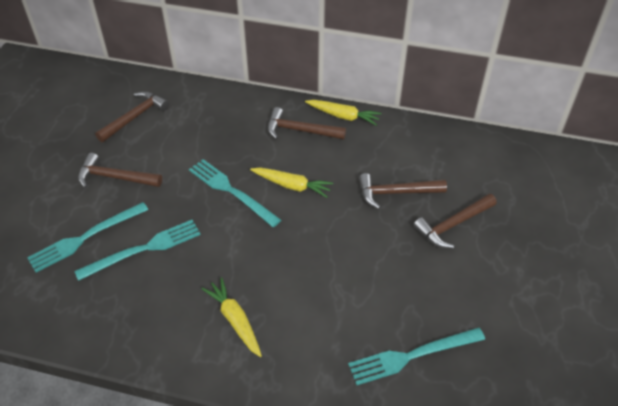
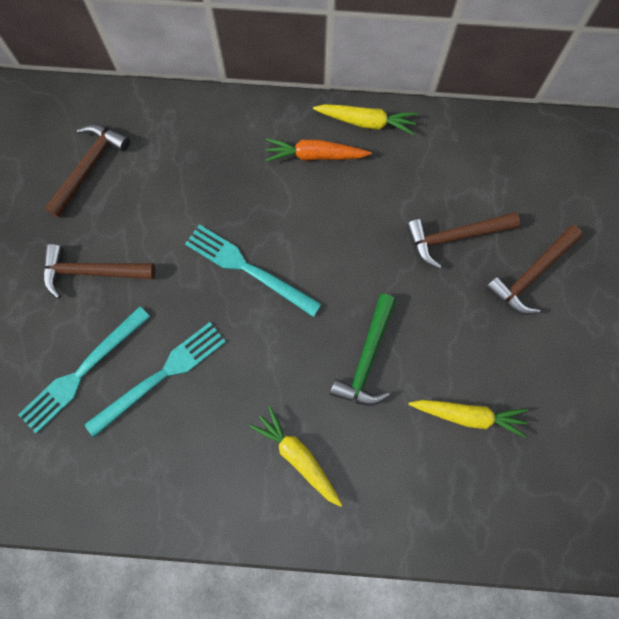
camera: 10 degrees left, 25 degrees up
yellow carrot [250,167,333,198] -> yellow carrot moved to [409,400,528,438]
brown hammer [267,107,346,139] -> orange carrot [265,138,372,162]
turquoise fork [348,327,485,385] -> none
none -> green hammer [330,294,396,406]

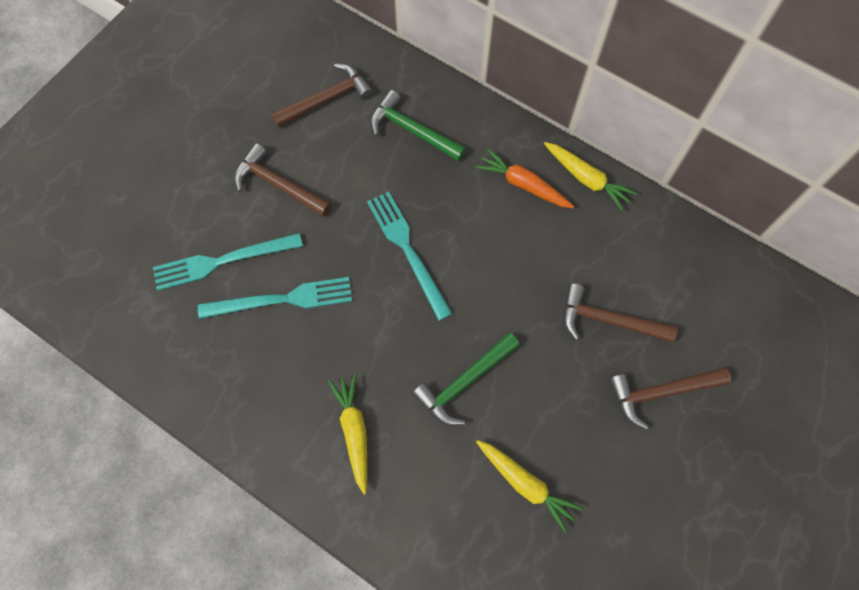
camera: 30 degrees right, 5 degrees down
none -> green hammer [370,90,466,161]

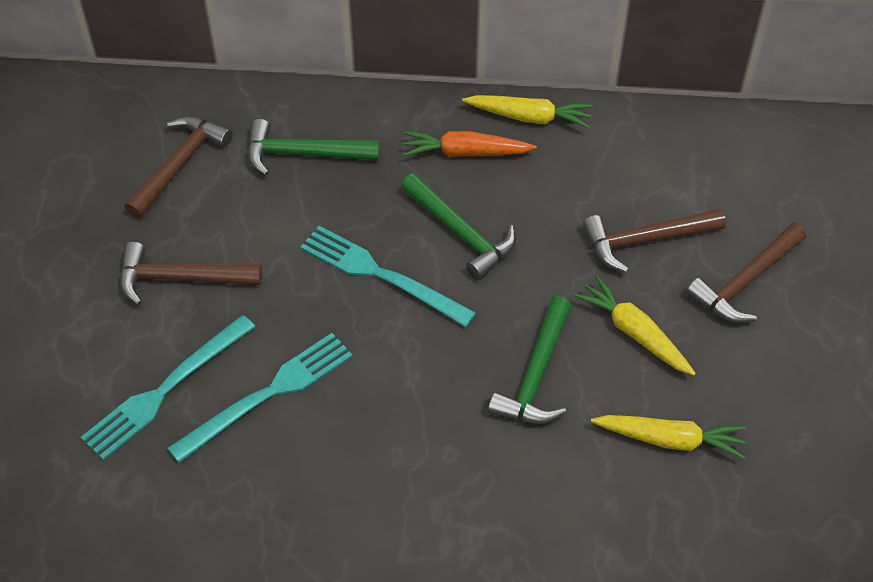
camera: 30 degrees left, 15 degrees down
yellow carrot [328,374,367,495] -> yellow carrot moved to [574,276,696,376]
none -> green hammer [401,174,516,280]

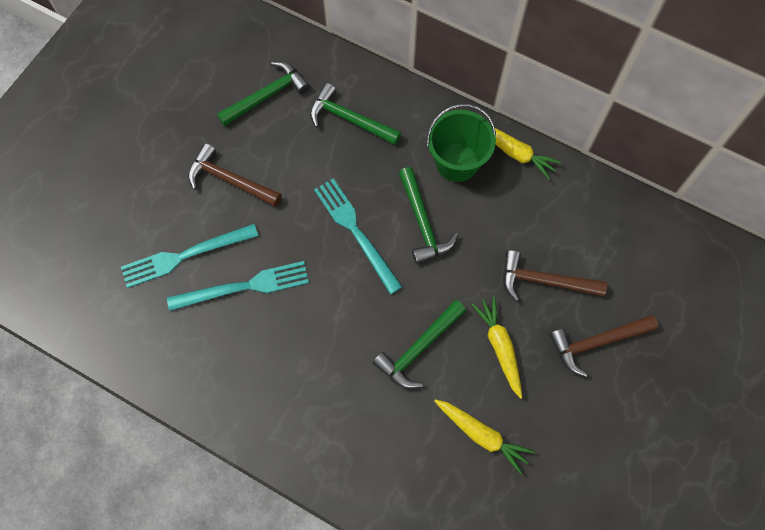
camera: 25 degrees right, 15 degrees up
brown hammer [124,116,233,219] -> green hammer [217,61,310,126]
orange carrot [403,131,537,157] -> green bucket [426,104,496,182]

